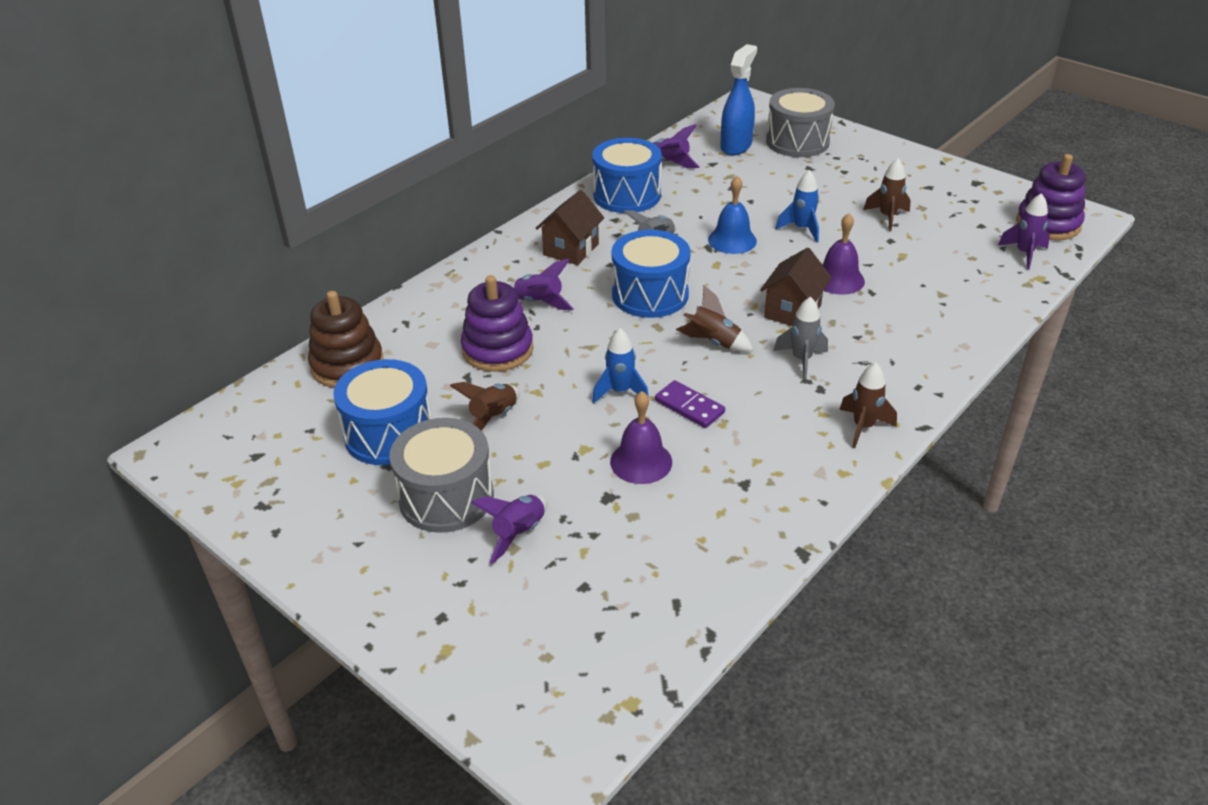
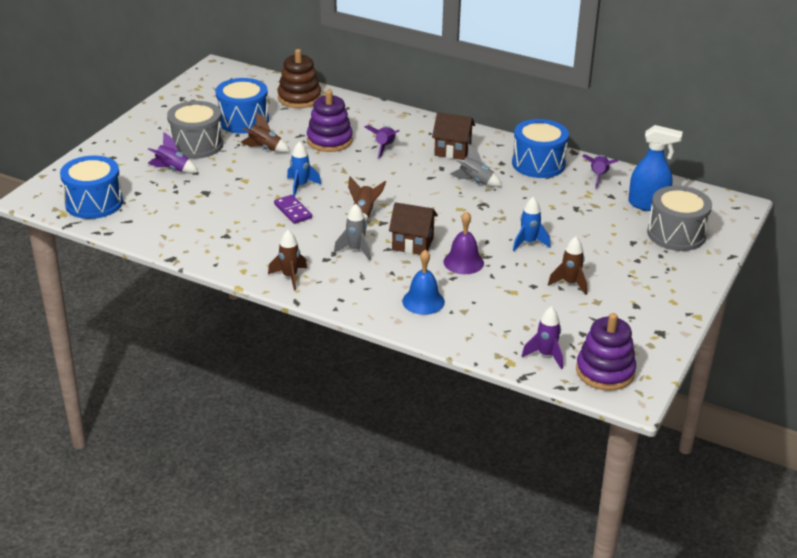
camera: 75 degrees right, 5 degrees down
purple bell [610,391,672,484] -> none
blue drum [612,230,691,318] -> blue drum moved to [60,156,123,219]
purple domino [655,380,725,428] -> purple domino turned 60 degrees counterclockwise [274,195,312,224]
blue bell [708,176,757,254] -> blue bell moved to [402,249,445,315]

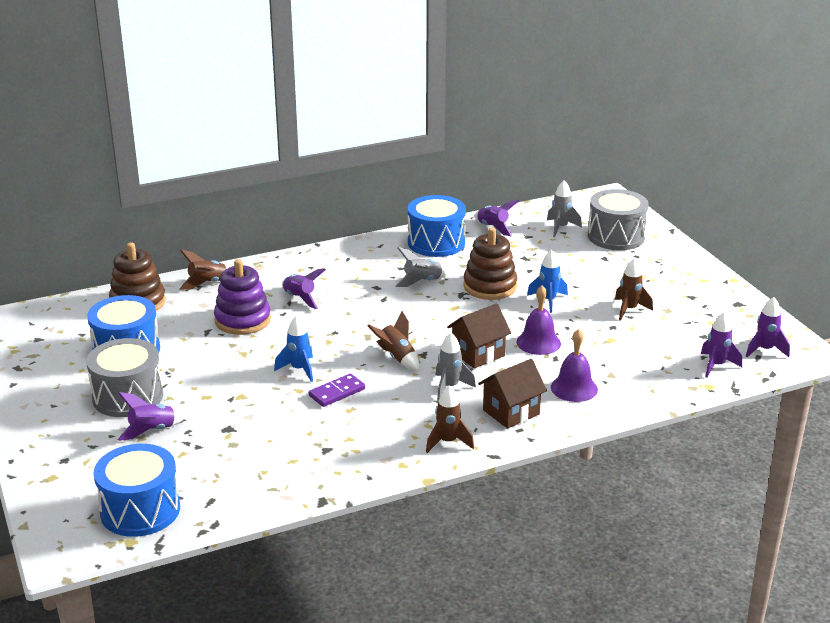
camera: 50 degrees left, 5 degrees down
brown rocket [240,112,290,153] -> brown rocket moved to [179,250,229,290]
purple domino [274,195,312,224] -> purple domino turned 45 degrees counterclockwise [309,374,365,407]
blue bell [402,249,445,315] -> purple bell [551,329,598,402]
brown house [432,112,475,160] -> brown house moved to [478,359,547,429]
purple stacking toy [576,313,636,391] -> purple rocket [746,297,790,357]
blue spray bottle [628,125,683,211] -> grey rocket [547,180,582,237]
none -> brown stacking toy [463,227,517,300]

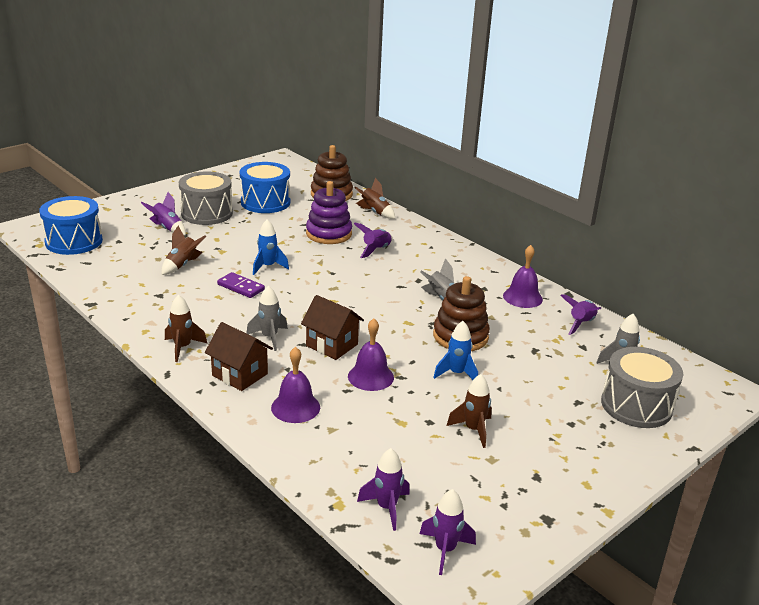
camera: 70 degrees right, 0 degrees up
brown rocket [368,311,419,371] -> brown rocket moved to [161,225,206,275]
blue drum [408,195,466,257] -> purple bell [503,245,543,308]

